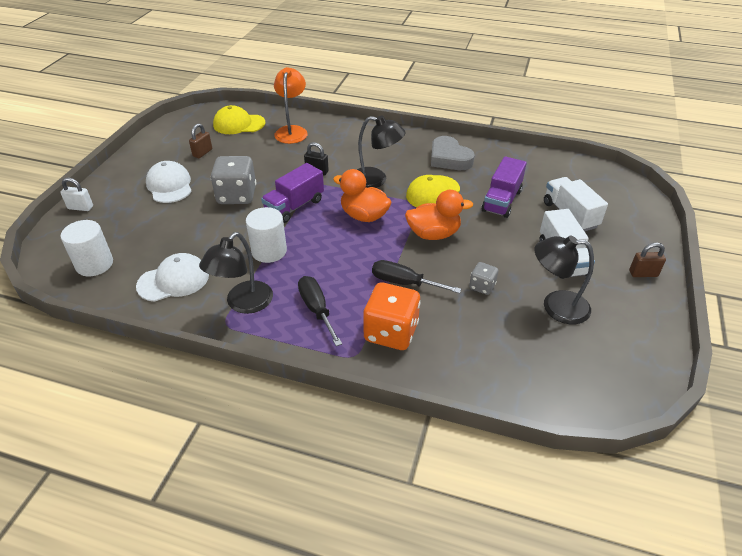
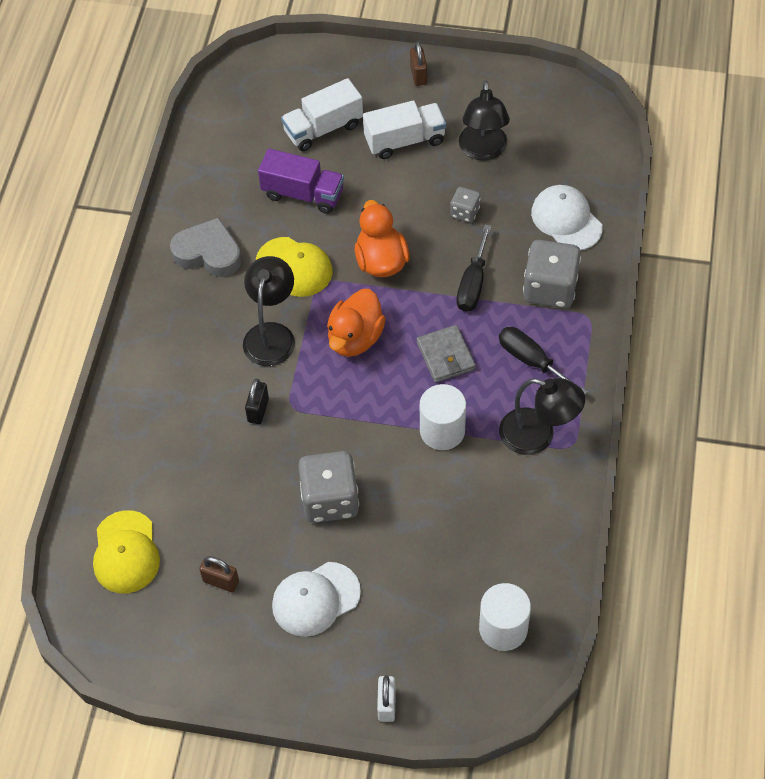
camera: 95 degrees left, 15 degrees up
white cap [136,253,209,302] -> white cap moved to [531,185,603,251]
purple truck [261,163,324,223] -> none
orange lamp [274,67,308,144] -> none
black screwdriver [298,276,342,346] -> black screwdriver turned 75 degrees clockwise [499,327,588,395]
orange dice [363,282,421,350] -> grey dice [523,240,581,308]
grey heart [431,136,475,170] -> grey heart turned 120 degrees counterclockwise [170,218,242,277]
none -> grey wallet [417,325,476,383]

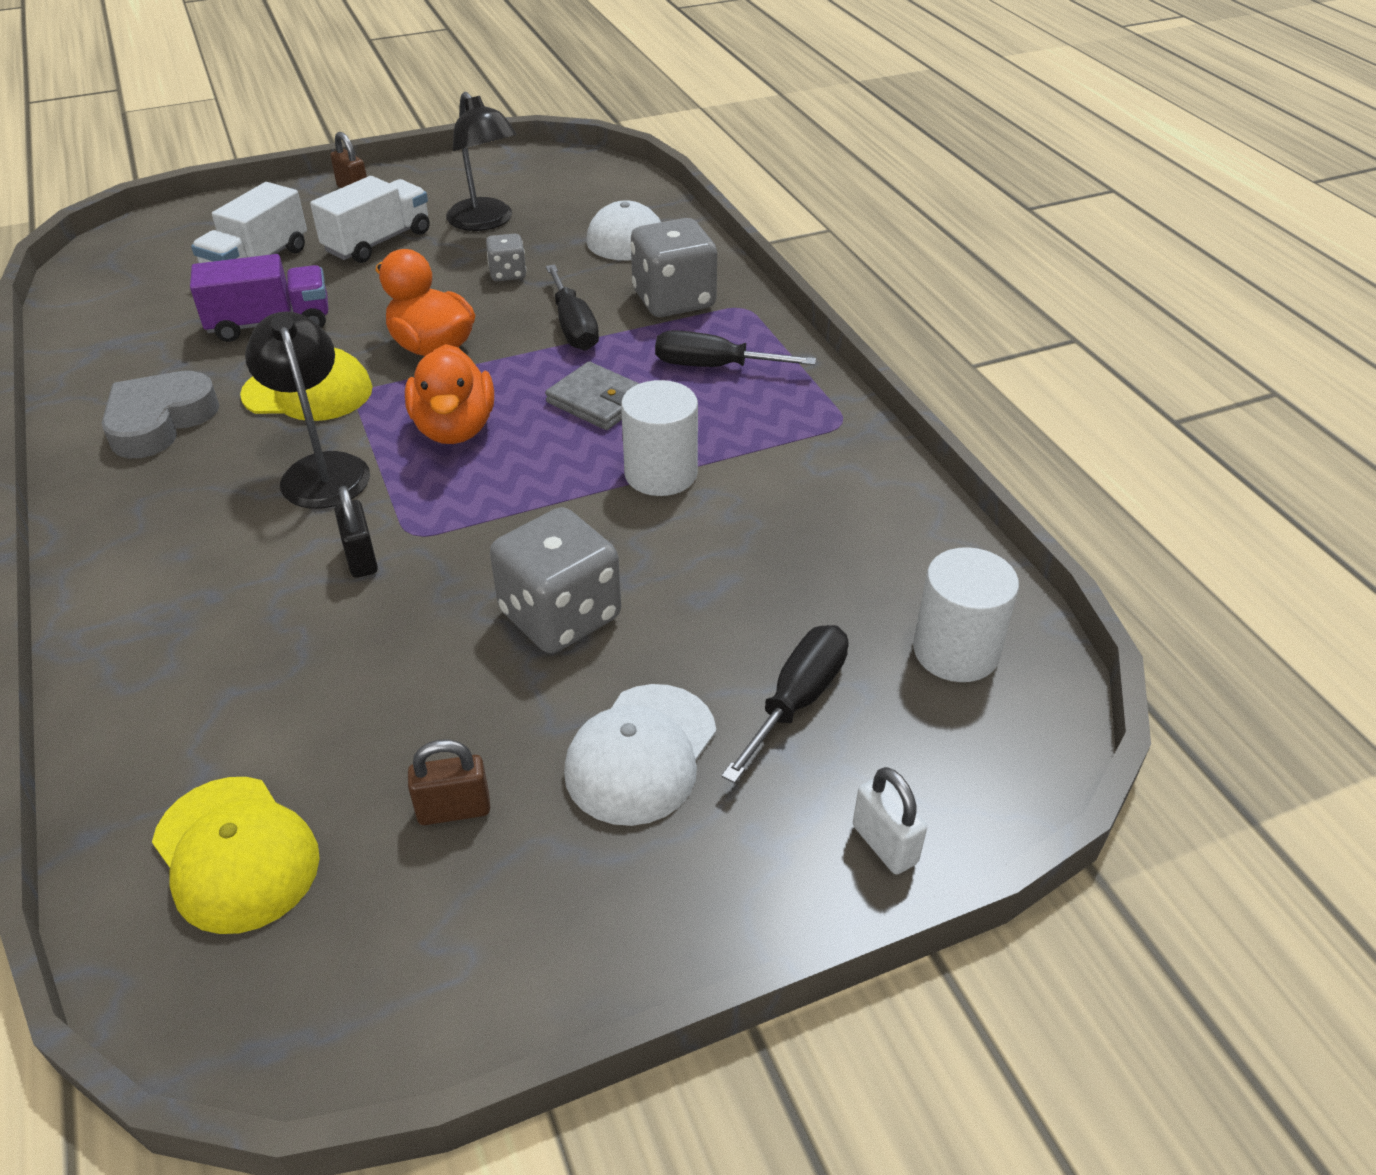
camera: 35 degrees left, 15 degrees down
grey heart [170,218,242,277] -> grey heart turned 45 degrees counterclockwise [102,371,220,458]
black lamp [499,378,585,455] -> none
none -> black screwdriver [721,625,848,783]

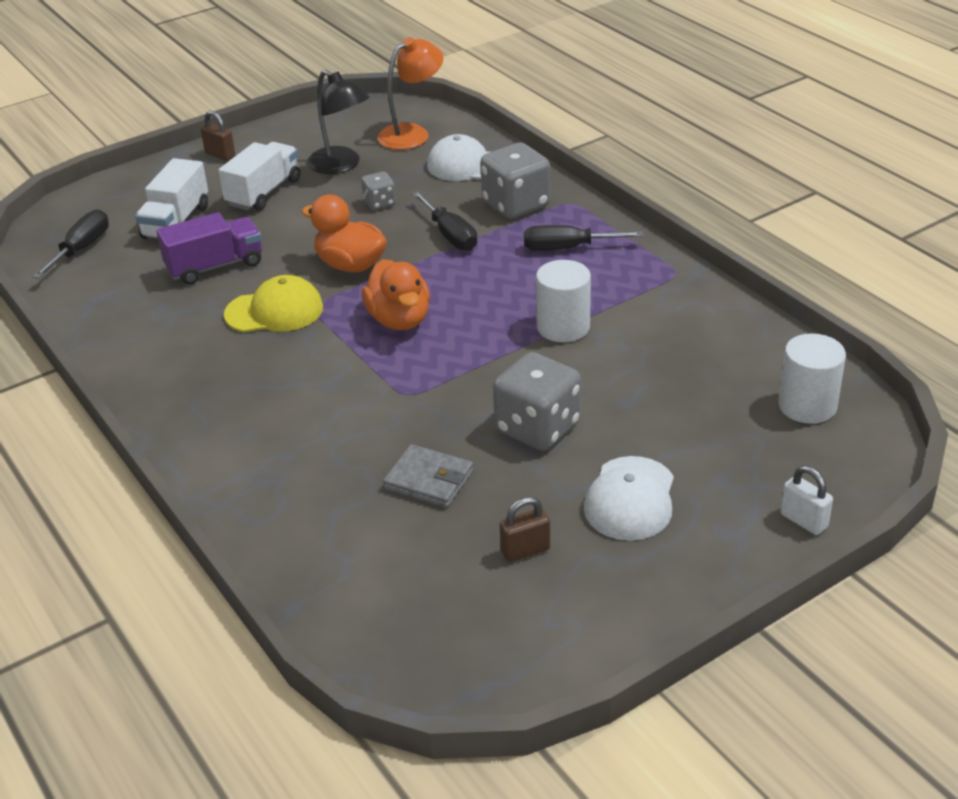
camera: 10 degrees left, 5 degrees down
grey heart [102,371,220,458] -> none
yellow cap [152,777,320,934] -> none
black lamp [245,312,370,509] -> none
black padlock [334,486,378,578] -> none
grey wallet [545,362,640,430] -> grey wallet moved to [383,444,474,508]
black screwdriver [721,625,848,783] -> black screwdriver moved to [32,210,109,279]
none -> orange lamp [377,37,443,150]

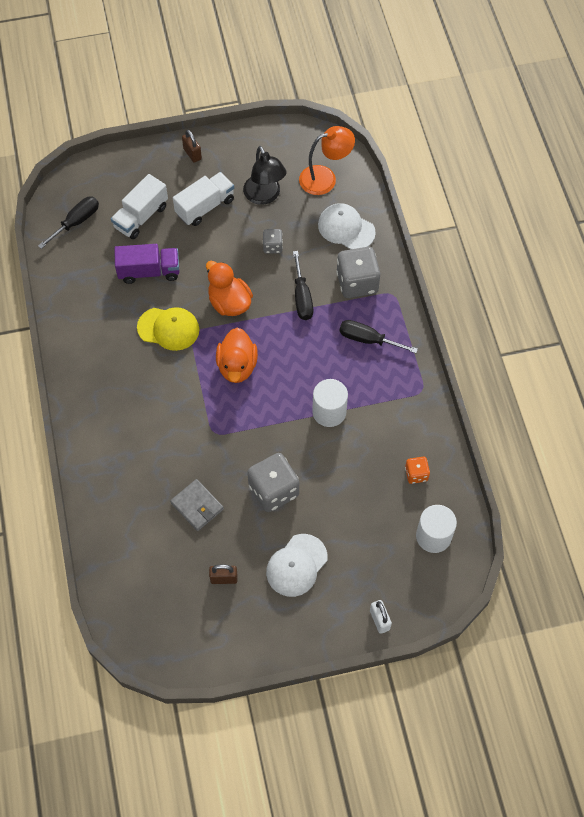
camera: 20 degrees right, 25 degrees up
none -> orange dice [405,457,430,484]

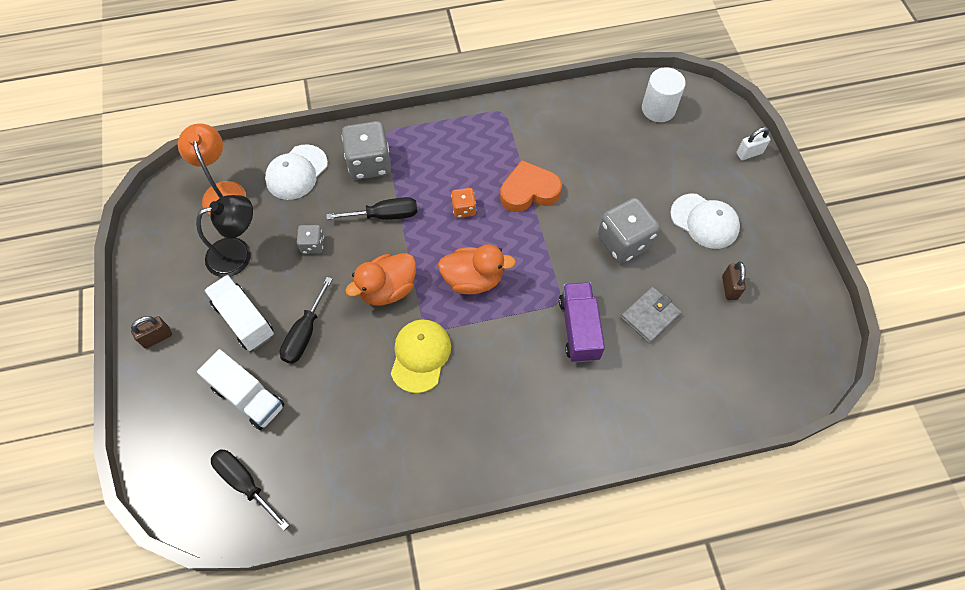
camera: 90 degrees left, 0 degrees up
purple truck [114,244,179,284] -> purple truck moved to [559,282,605,363]
white cylinder [312,379,348,427] -> orange heart [500,160,562,212]
black screwdriver [339,320,418,353] -> black screwdriver moved to [280,277,332,364]
orange dice [405,457,430,484] -> orange dice moved to [451,188,476,218]

